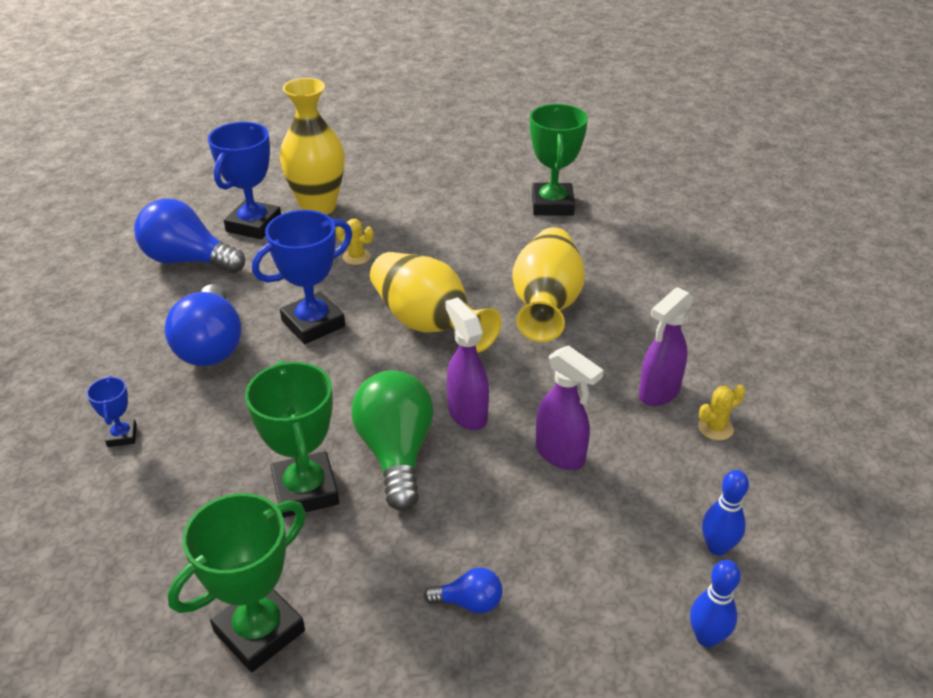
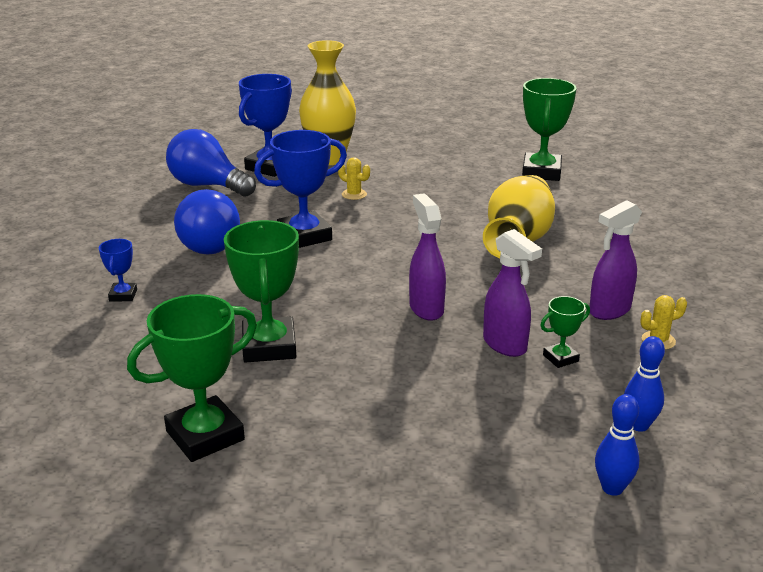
camera: 10 degrees right, 10 degrees down
green light bulb [351,370,434,511] -> none
yellow vase [370,252,501,353] -> none
blue light bulb [424,567,503,614] -> none
none -> green trophy [541,296,590,368]

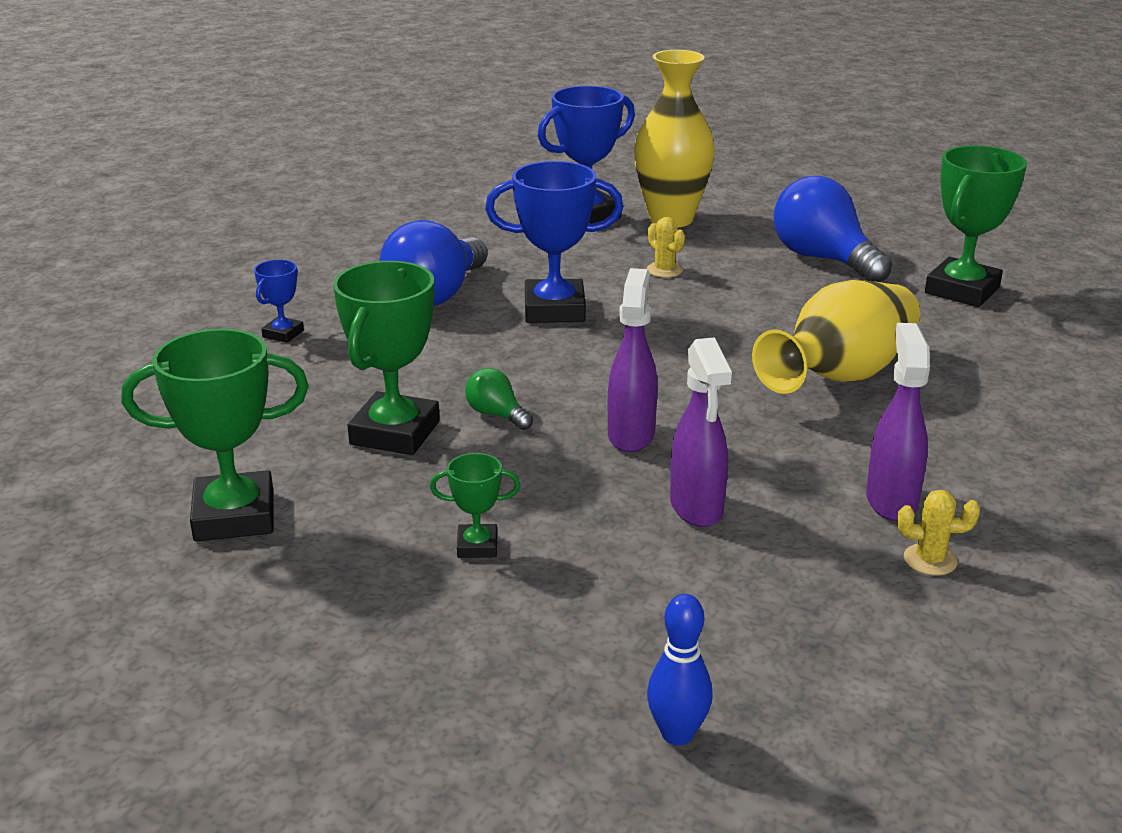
camera: 25 degrees right, 0 degrees up
blue light bulb [166,129,256,197] -> blue light bulb moved to [774,176,892,282]
green trophy [541,296,590,368] -> green trophy moved to [430,453,520,558]
purple spray bottle [590,200,642,320] -> purple spray bottle turned 105 degrees clockwise [866,323,930,521]
blue bowling pin [624,336,665,432] -> none
none -> green light bulb [465,368,533,430]

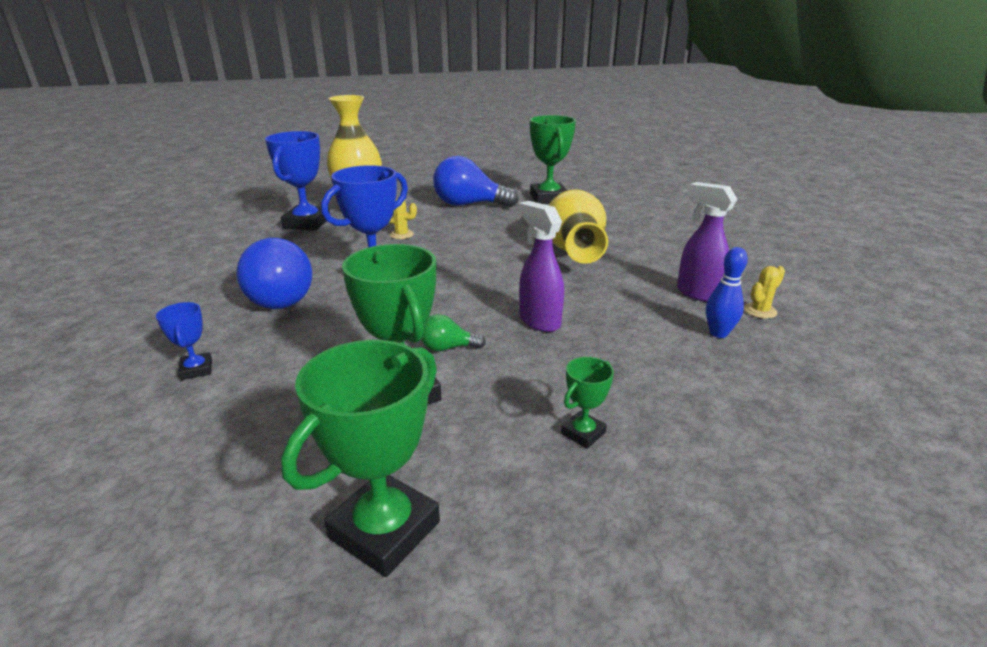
camera: 45 degrees left, 0 degrees up
blue bowling pin [647,594,713,745] -> blue bowling pin moved to [706,247,748,338]
purple spray bottle [670,337,732,527] -> none

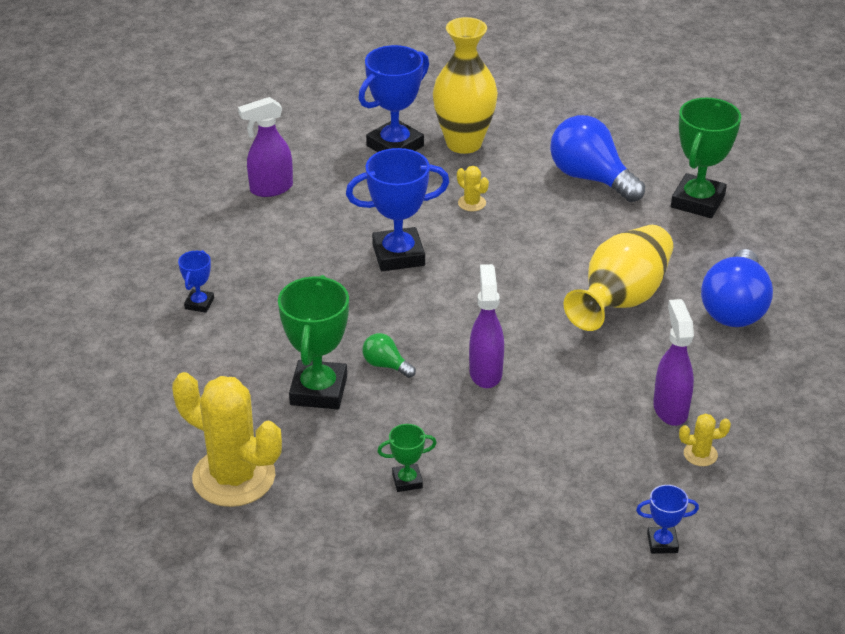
camera: 35 degrees right, 10 degrees up
blue light bulb [236,238,312,309] -> blue light bulb moved to [701,249,773,327]
green trophy [281,340,440,577] -> yellow cactus [172,372,282,507]
blue bowling pin [706,247,748,338] -> none
none -> purple spray bottle [238,97,293,197]
none -> blue trophy [636,485,699,554]

